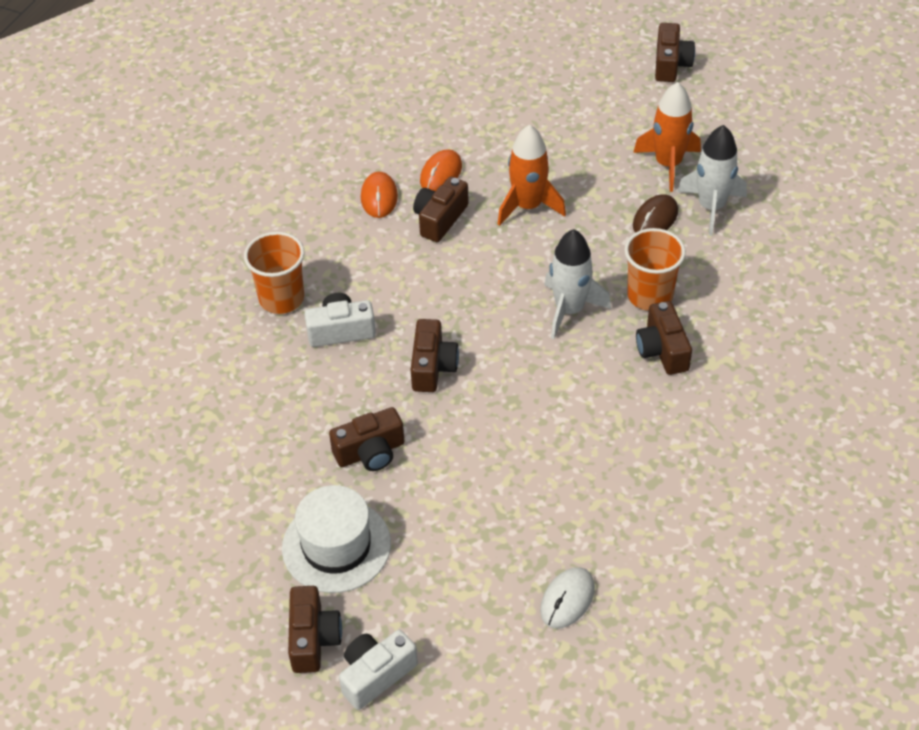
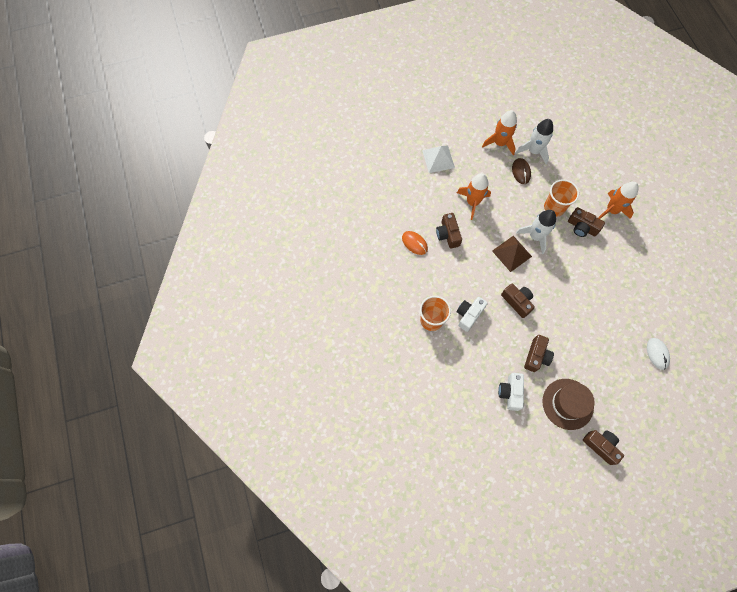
camera: 45 degrees left, 20 degrees up
white hat [282,485,391,593] -> brown hat [542,379,595,430]
white camera [339,630,418,710] -> white camera moved to [498,373,524,411]
orange mouse [420,149,462,191] -> none
brown camera [655,23,695,82] -> none
none -> white pyramid [422,145,455,173]
none -> brown pyramid [492,236,532,272]
none -> orange rocket [598,182,639,219]

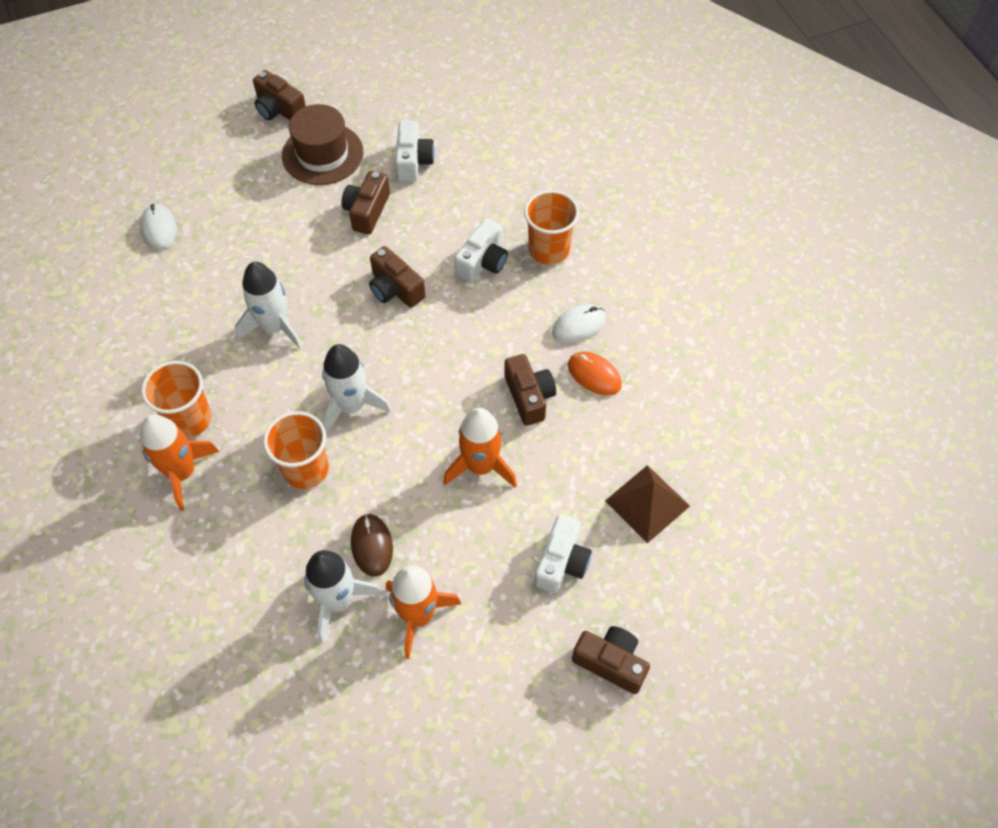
camera: 175 degrees right, 10 degrees down
white pyramid [422,145,455,173] -> white camera [534,515,592,593]
brown pyramid [492,236,532,272] -> brown pyramid moved to [605,465,690,543]
brown camera [568,207,605,237] -> brown camera moved to [572,626,650,694]
none -> orange cup [141,361,212,438]
none -> white rocket [235,262,303,350]
none -> white mouse [552,304,606,343]

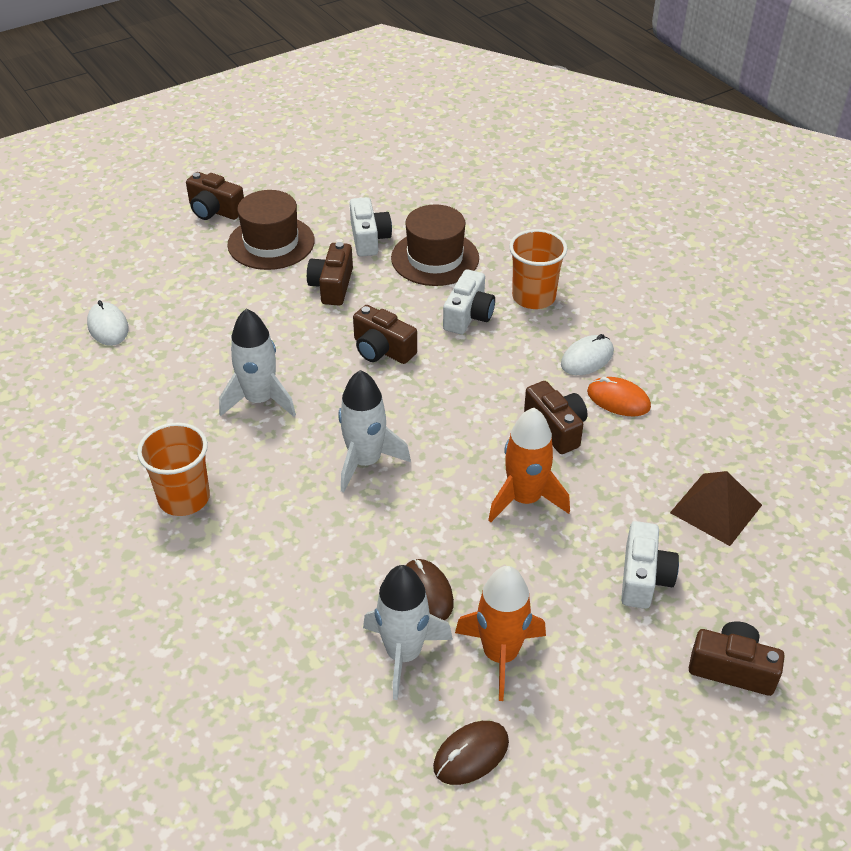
camera: 10 degrees left, 15 degrees down
orange rocket [140,415,219,511] -> none
orange cup [263,411,329,489] -> none
none -> brown hat [391,204,479,286]
none -> brown mouse [433,721,509,785]

